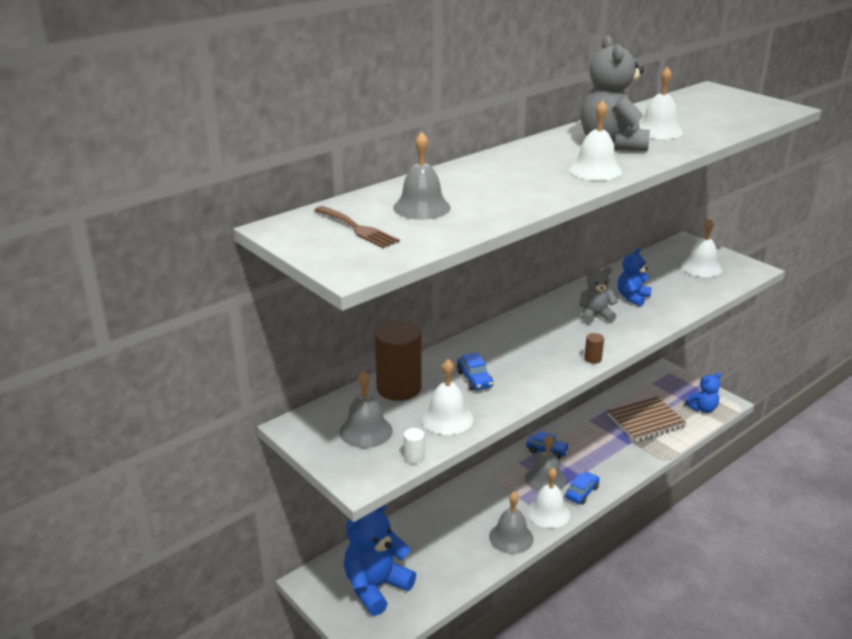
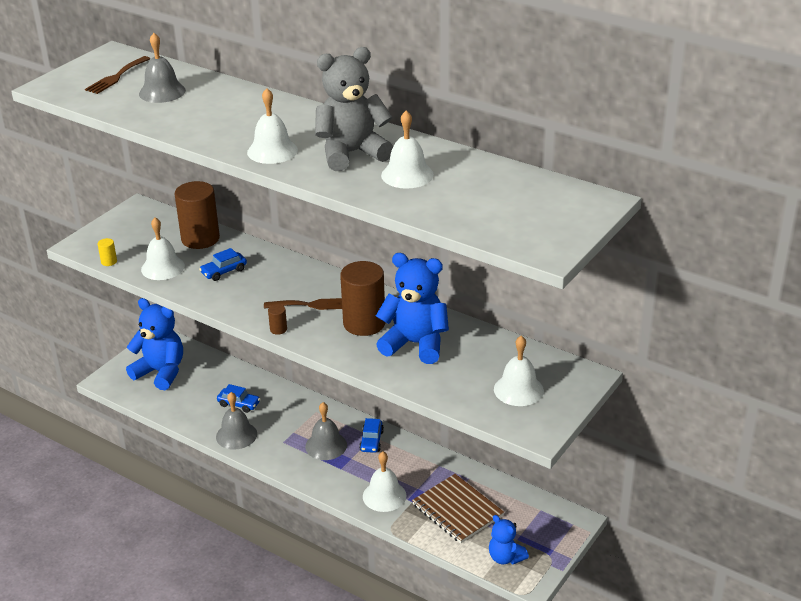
camera: 75 degrees right, 5 degrees up
grey bell [340,371,393,448] -> none
white cylinder [404,428,425,464] -> yellow cylinder [98,238,117,266]
white bell [527,468,570,528] -> white bell moved to [363,452,406,512]
blue car [565,471,600,504] -> blue car moved to [217,384,260,413]
grey teddy bear [579,267,618,324] -> brown cylinder [340,261,385,336]
blue teddy bear [618,248,652,306] -> blue teddy bear [376,253,449,364], size x1.76
none -> brown fork [264,298,342,310]

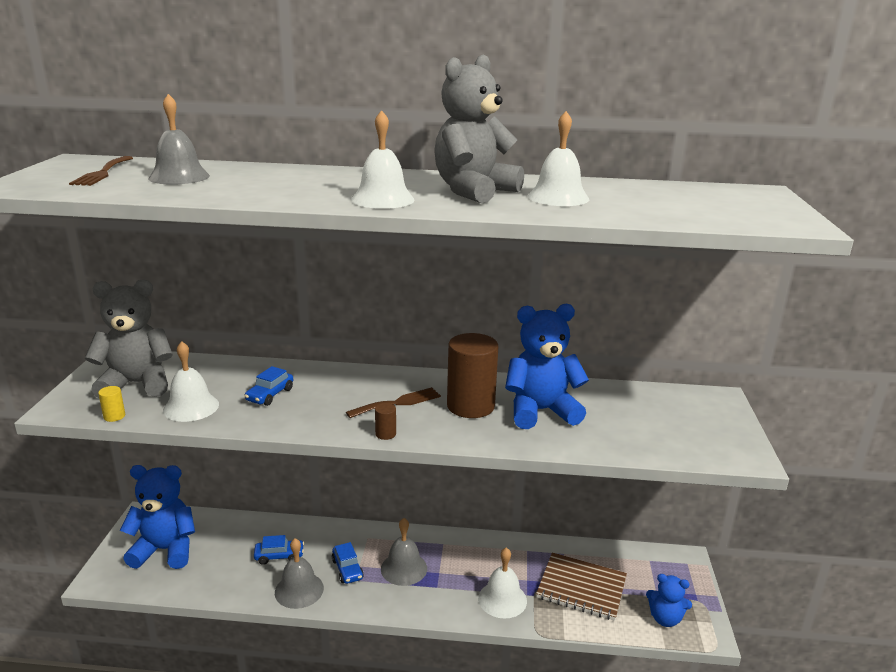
camera: 30 degrees left, 10 degrees down
brown cylinder [175,181,220,249] -> none
blue car [359,418,384,453] -> blue car moved to [332,542,364,584]
white bell [494,336,544,406] -> none
none -> grey teddy bear [84,279,173,398]

